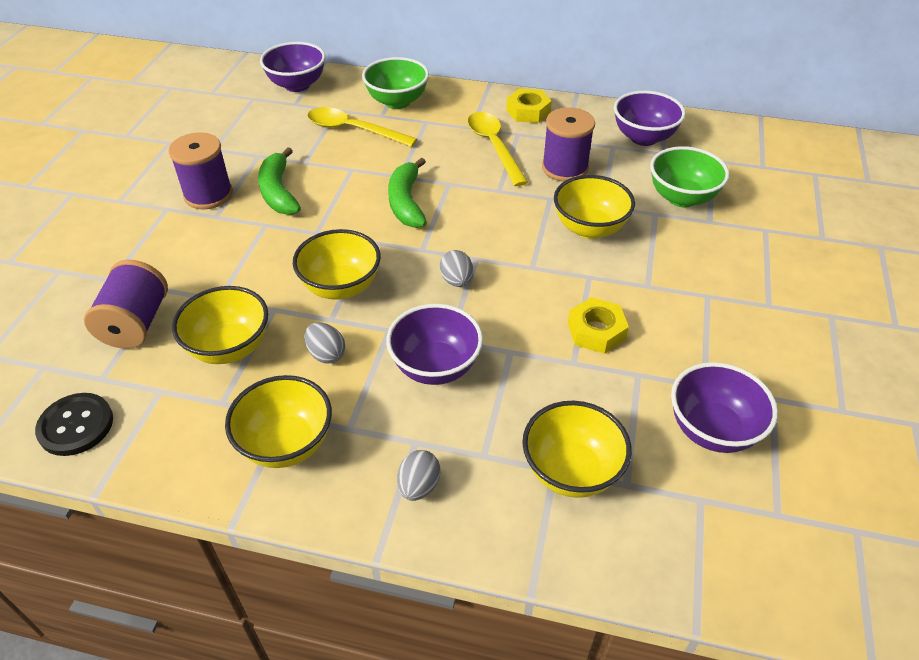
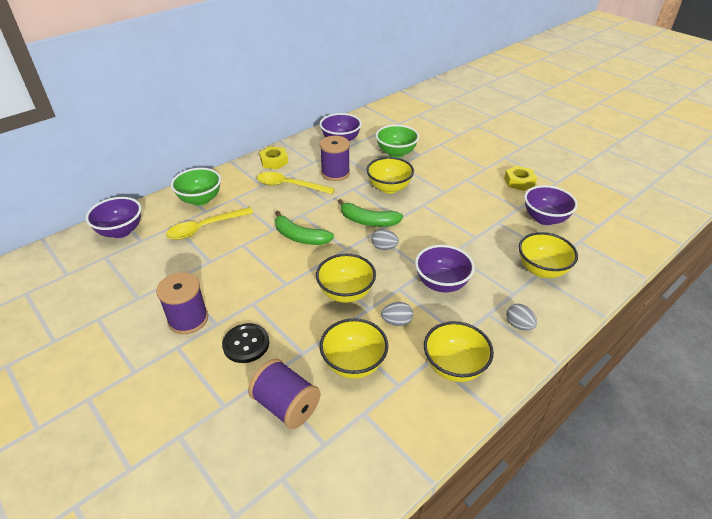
camera: 55 degrees left, 5 degrees down
black button [35,393,113,456] -> black button moved to [222,323,269,363]
green banana [258,147,301,215] -> green banana moved to [338,199,403,227]
yellow nut [568,297,629,354] -> yellow nut moved to [504,166,537,191]

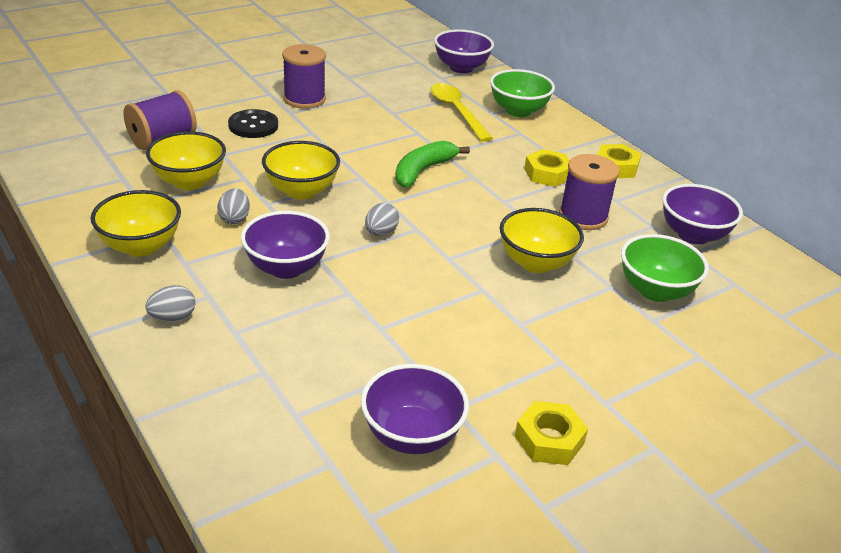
camera: 95 degrees right, 5 degrees down
yellow spoon [257,172,335,194] -> yellow nut [524,149,570,187]
green banana [338,199,403,227] -> none
yellow bowl [519,232,578,278] -> none

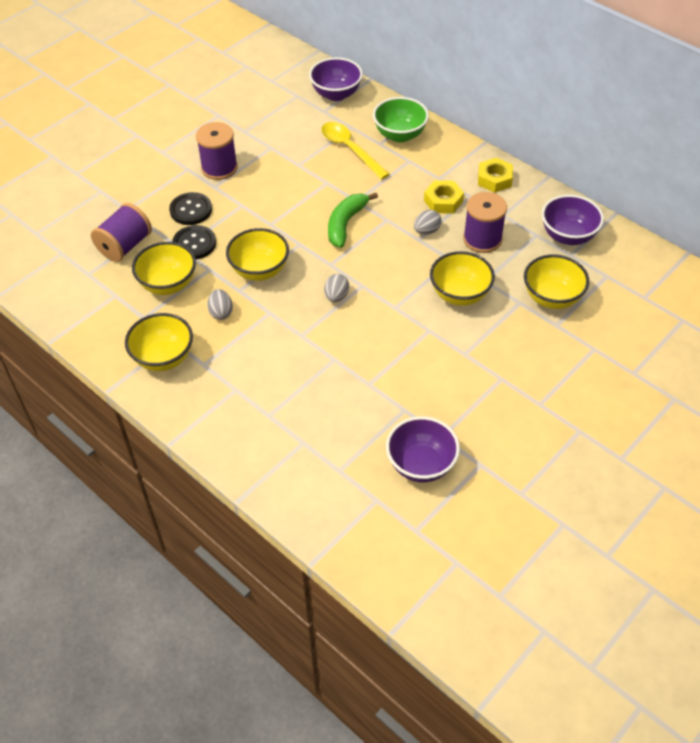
camera: 10 degrees left, 15 degrees up
grey egg [145,285,195,322] -> grey egg moved to [414,210,441,235]
purple bowl [241,211,330,279] -> none
yellow nut [515,401,588,465] -> none
green bowl [621,234,709,302] -> yellow bowl [524,254,589,309]
none -> black button [172,225,216,259]

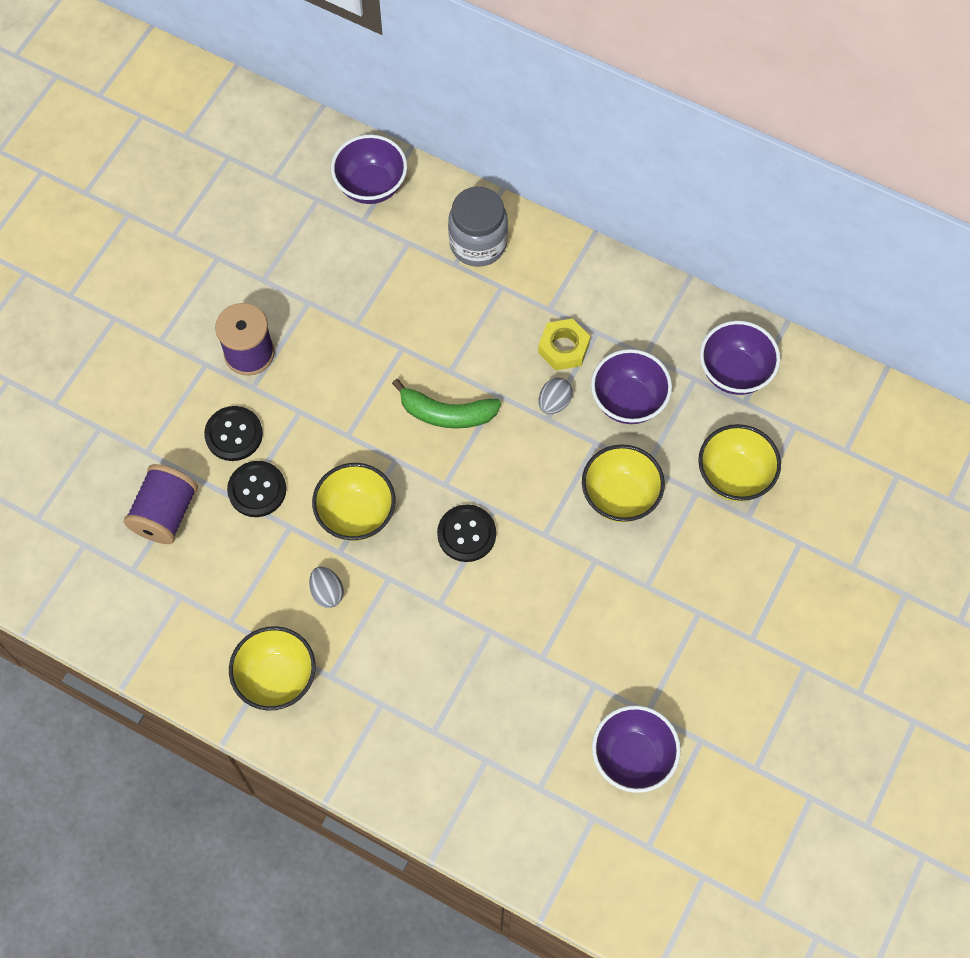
camera: 15 degrees left, 15 degrees up
yellow bowl [132,242,196,295] -> none
yellow spoon [321,122,390,179] -> none
grey egg [324,274,349,302] -> black button [437,504,496,562]
green banana [328,193,378,248] -> green banana turned 90 degrees counterclockwise [392,379,501,429]
green bowl [373,97,429,142] -> grey jar [448,187,508,267]
purple spool [463,192,507,253] -> purple bowl [591,349,672,424]
yellow nut [478,158,513,193] -> none

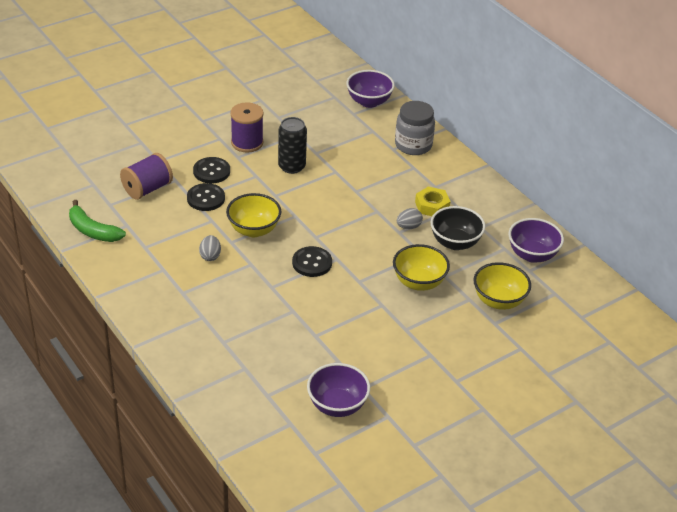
camera: 25 degrees right, 25 degrees down
yellow bowl [229,626,316,711] -> none
green banana [392,379,501,429] -> green banana moved to [69,200,126,242]
purple bowl [591,349,672,424] -> black bowl [430,206,486,250]
none -> black can [278,117,307,174]

